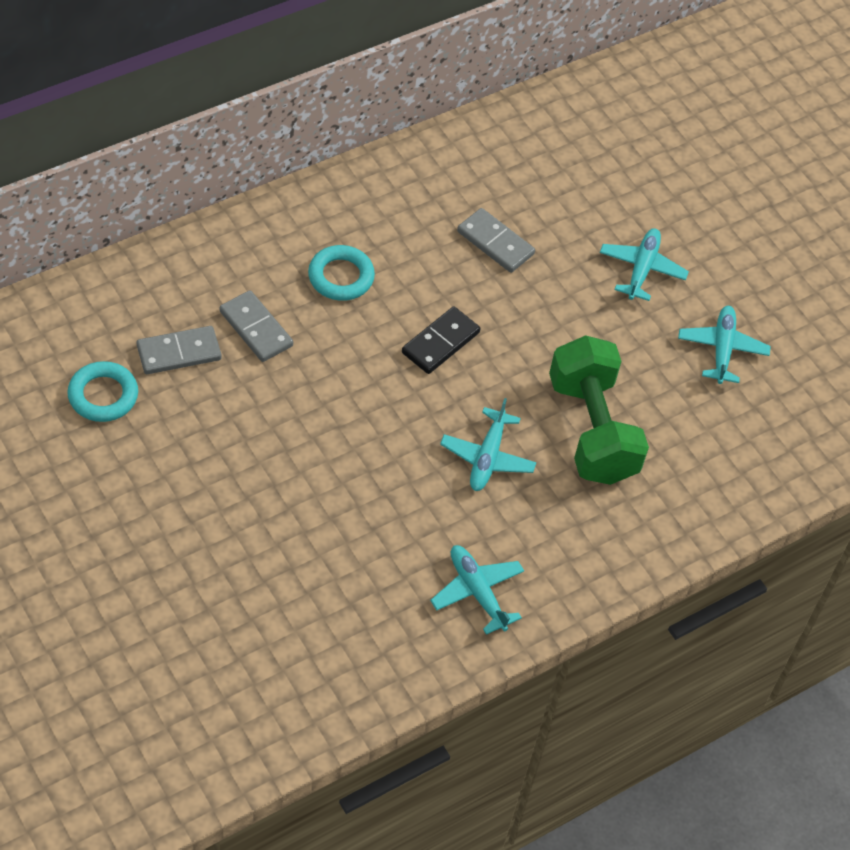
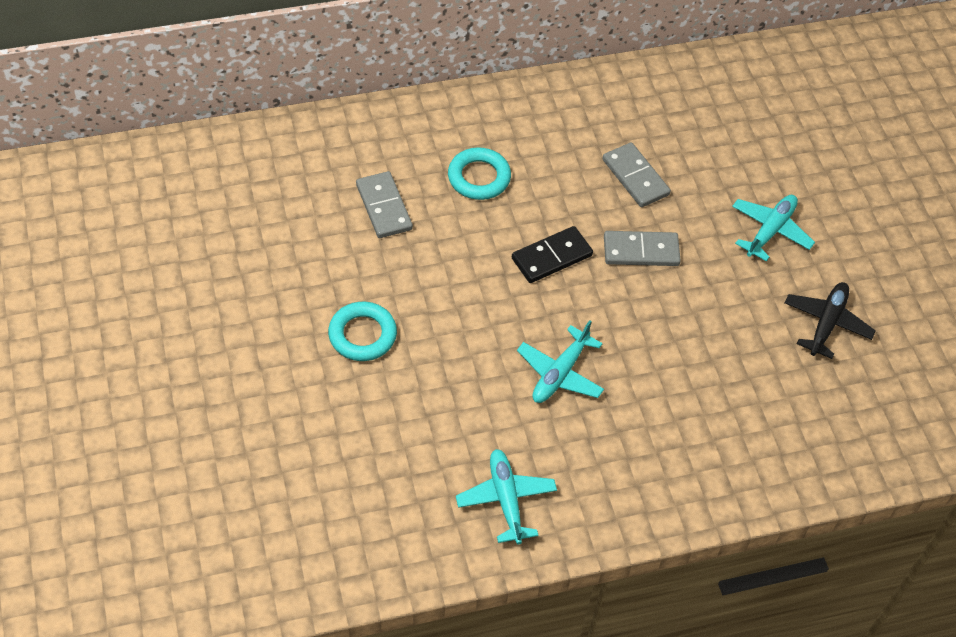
camera: 20 degrees right, 0 degrees up
turquoise ring [67,361,138,422] -> turquoise ring moved to [328,302,397,361]
grey domino [137,326,221,374] -> grey domino moved to [604,231,681,266]
green dumbbell [549,335,649,485] -> none
turquoise plane [678,306,771,384] -> black plane [784,282,876,359]

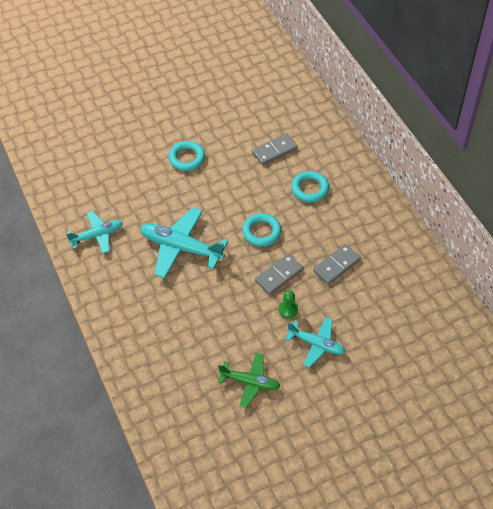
camera: 85 degrees right, 0 degrees up
black domino [512,226,593,283] -> turquoise ring [242,213,282,247]
turquoise plane [517,320,604,403] -> turquoise plane [140,207,228,278], size x1.61
grey domino [604,231,681,266] -> grey domino turned 60 degrees clockwise [255,254,304,295]
black plane [784,282,876,359] -> green plane [218,353,280,408]
none -> green pawn [279,290,298,318]

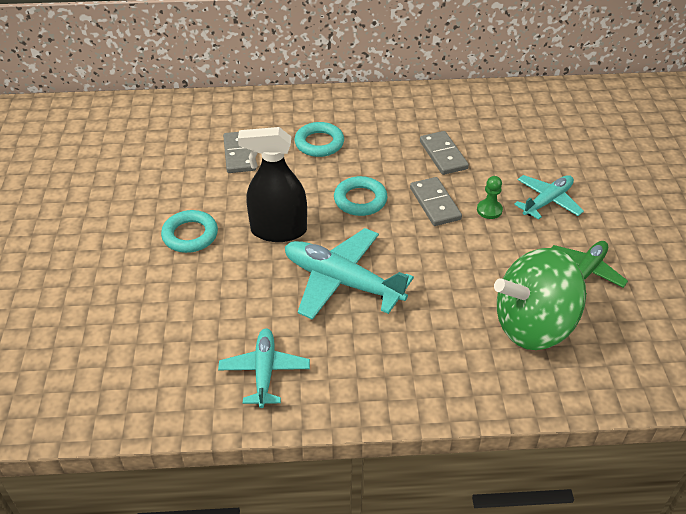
camera: 70 degrees left, 10 degrees down
turquoise plane [140,207,228,278] -> turquoise plane turned 75 degrees clockwise [285,228,414,320]
none -> black spray bottle [238,127,307,242]
none -> green spinning top [494,248,586,350]

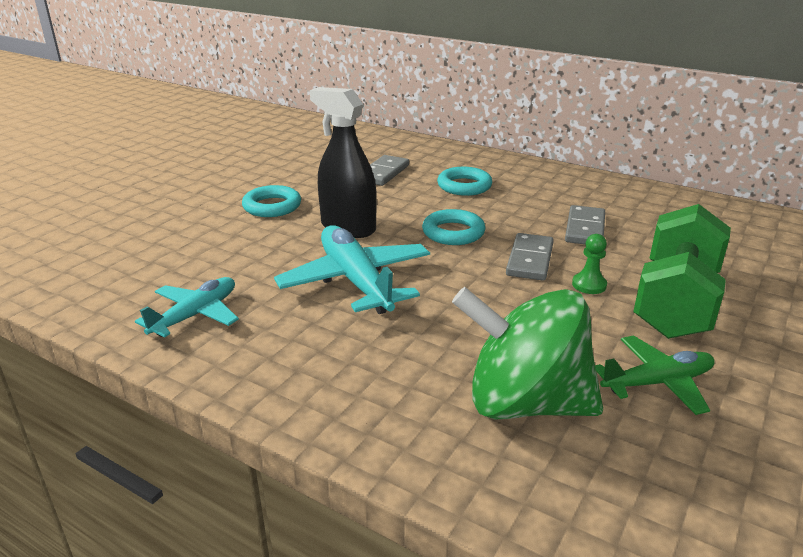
camera: 35 degrees right, 15 degrees down
turquoise plane [514,175,584,220] -> green dumbbell [633,204,731,339]

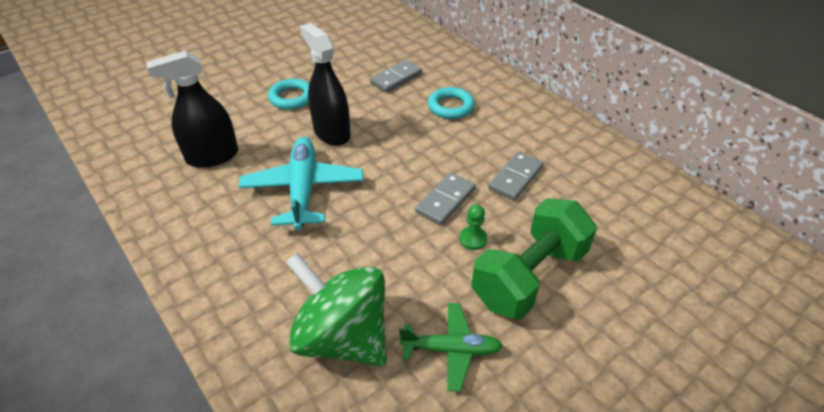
camera: 20 degrees right, 15 degrees up
turquoise plane [135,277,239,337] -> none
turquoise ring [422,209,485,245] -> none
none -> black spray bottle [146,50,238,168]

